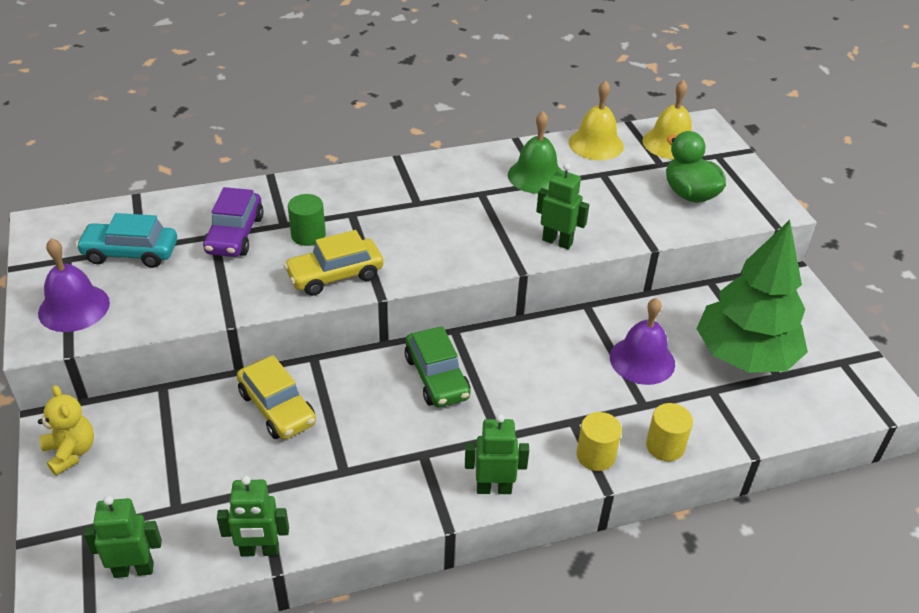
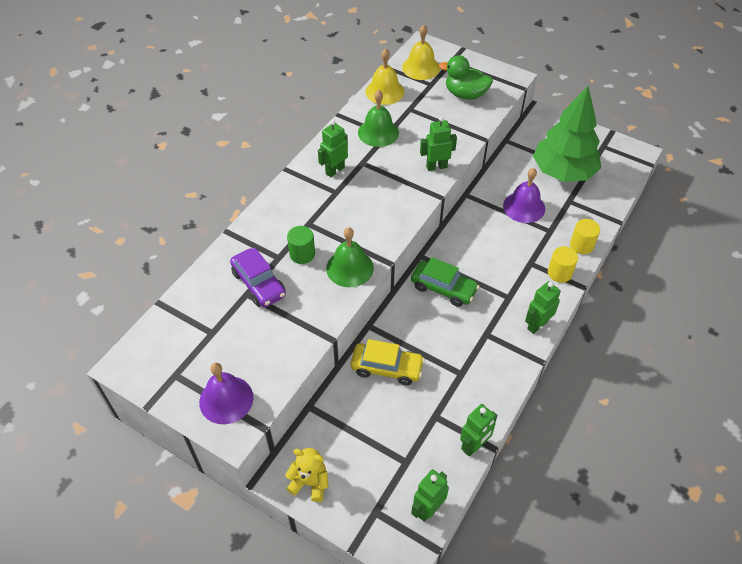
camera: 40 degrees left, 10 degrees up
turquoise car [76,213,177,268] -> none
yellow car [284,230,383,296] -> green bell [326,227,374,287]
none -> green robot [318,120,348,177]

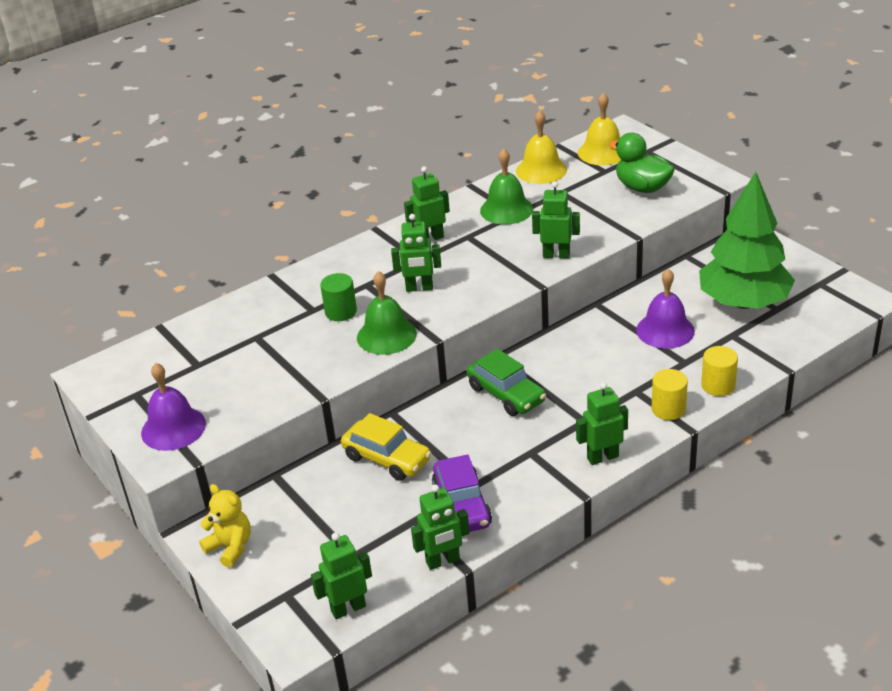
camera: 25 degrees right, 15 degrees down
purple car [230,248,286,307] -> purple car moved to [432,454,492,532]
none -> green robot [391,214,441,292]

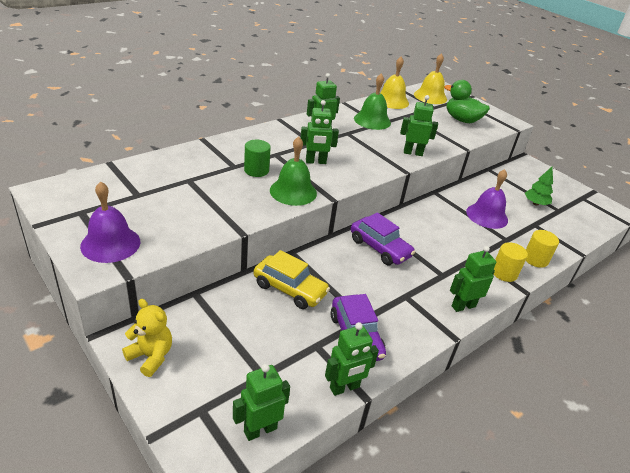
camera: 10 degrees left, 0 degrees up
green car [467,349,546,416] -> purple car [351,212,415,265]
green tree [699,172,795,309] -> green tree [525,167,553,206], size x0.41

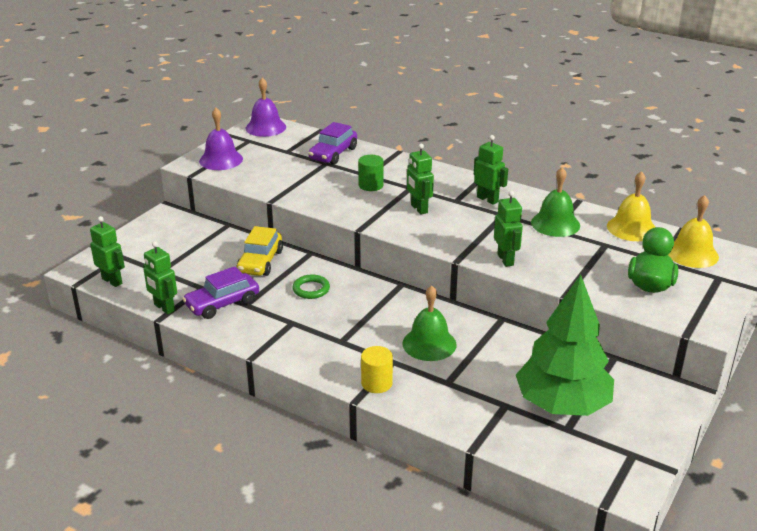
camera: 75 degrees right, 5 degrees down
yellow teddy bear [122,299,172,377] -> none
green bell [270,136,317,206] -> green bell moved to [402,285,457,361]
purple car [351,212,415,265] -> purple car moved to [308,122,357,165]
green robot [450,246,496,312] -> none
purple bell [466,169,508,229] -> purple bell moved to [245,77,286,137]
green tree [525,167,553,206] -> green tree [516,274,614,416], size x2.41
yellow cylinder [526,230,559,268] -> none
none -> green ring [292,275,330,299]

